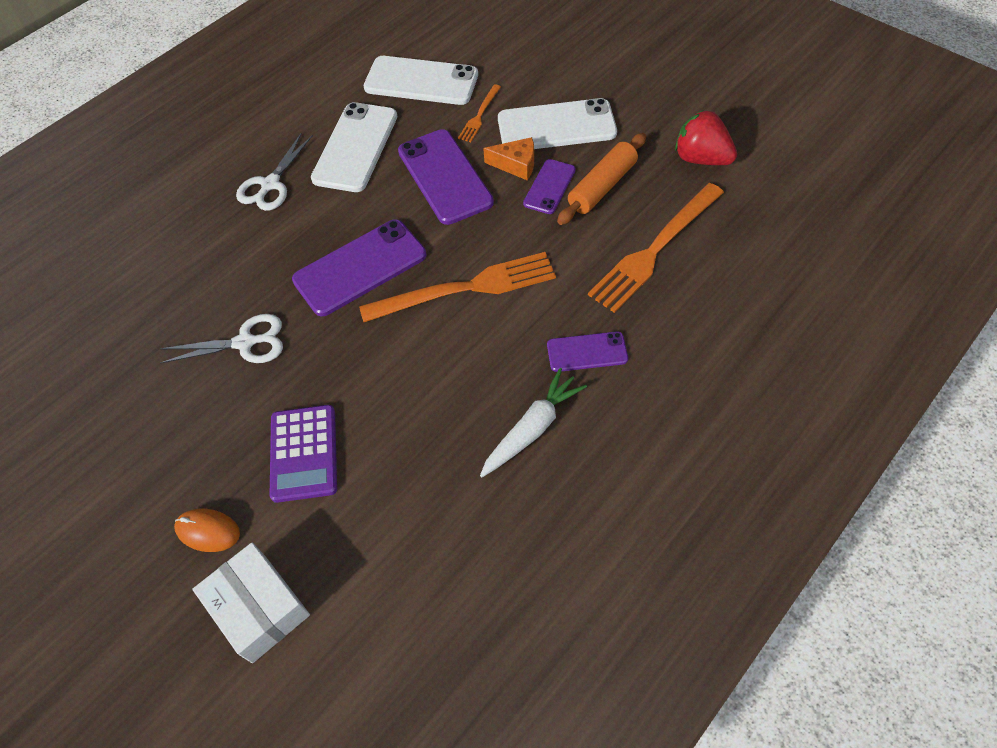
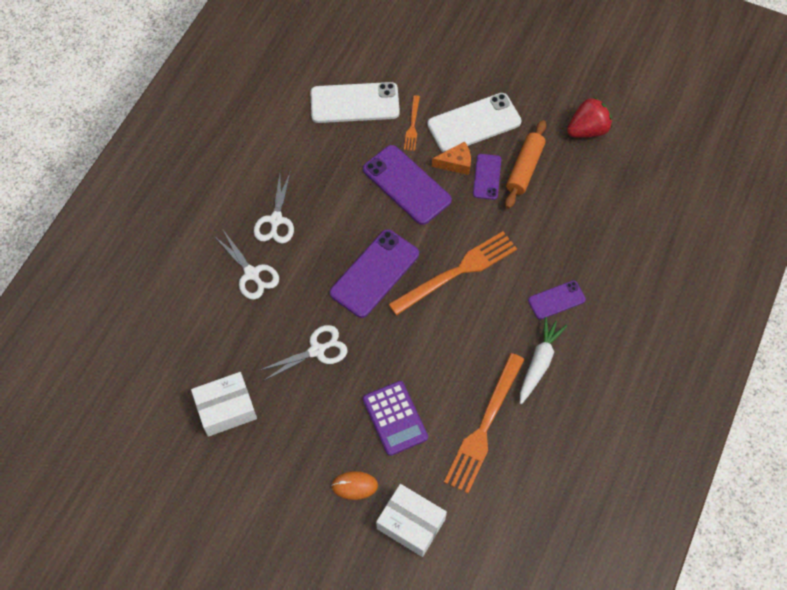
camera: 20 degrees left, 5 degrees up
white phone [311,102,397,192] -> none
orange fork [588,183,724,313] -> orange fork moved to [444,353,525,494]
red strawberry [675,110,737,165] -> red strawberry turned 135 degrees clockwise [567,97,612,138]
none -> white box [191,372,257,437]
none -> white scissors [214,230,279,299]

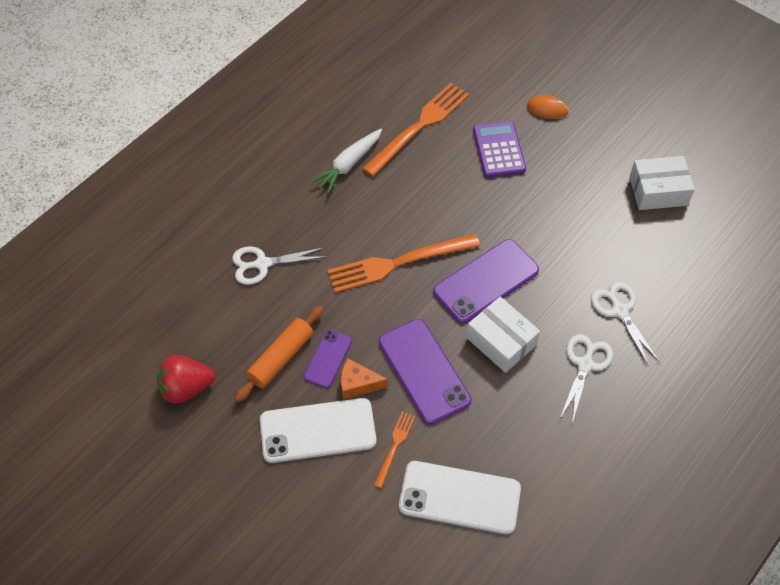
camera: 165 degrees left, 5 degrees down
white scissors [258,325,348,381] -> white scissors moved to [232,246,325,285]
white box [376,484,447,557] -> white box moved to [466,297,540,373]
purple phone [528,280,586,319] -> none

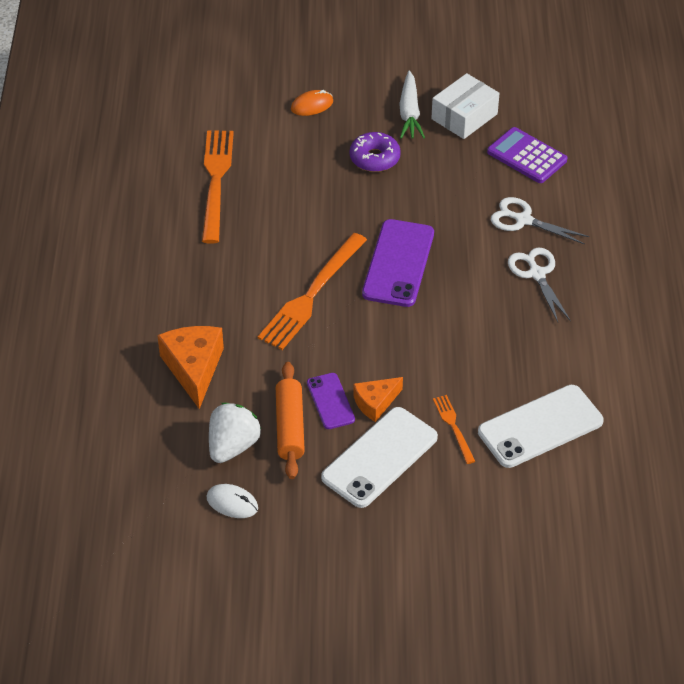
camera: 40 degrees left, 10 degrees down
red strawberry [157,355,215,404] -> white mouse [206,484,258,518]
white scissors [232,246,325,285] -> orange cheese [157,326,224,409]
white carrot [311,129,382,194] -> white carrot moved to [399,71,425,139]
purple phone [379,319,472,425] -> none
white box [466,297,540,373] -> none
purple calculator [473,121,526,178] -> purple calculator moved to [487,127,567,183]
none -> white strawberry [209,403,261,463]
none -> purple donut [350,132,401,172]

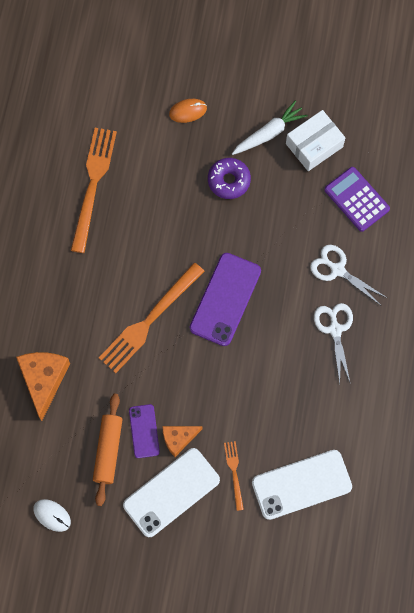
camera: 10 degrees right, 25 degrees up
white strawberry [209,403,261,463] -> none
white carrot [399,71,425,139] -> white carrot turned 135 degrees counterclockwise [232,100,308,155]

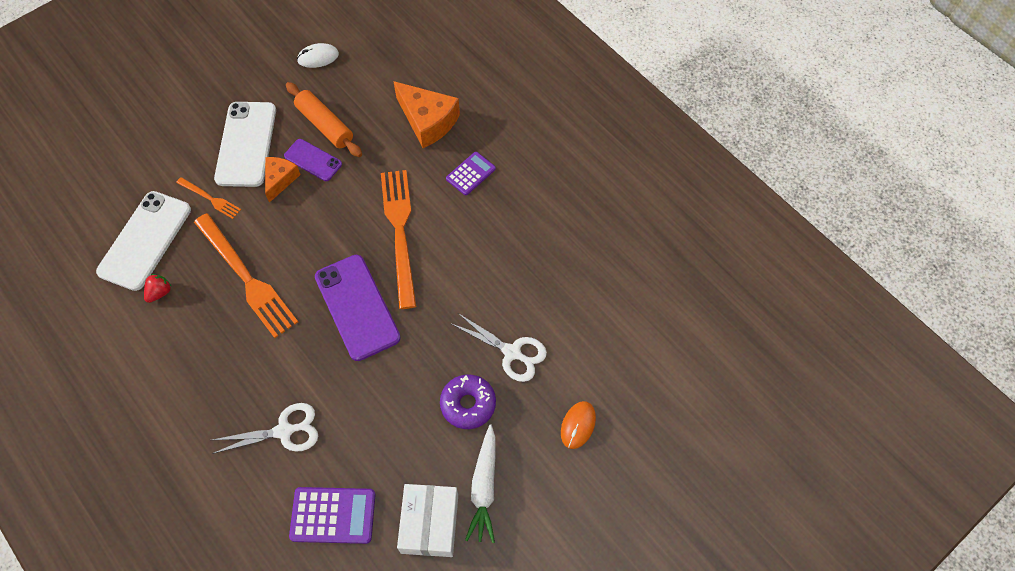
camera: 130 degrees right, 10 degrees down
orange fork [71,128,117,253] -> orange fork moved to [194,213,298,338]
white scissors [314,303,353,384] -> white scissors moved to [452,313,547,382]
none -> red strawberry [144,274,172,303]
none -> purple calculator [446,152,496,195]

